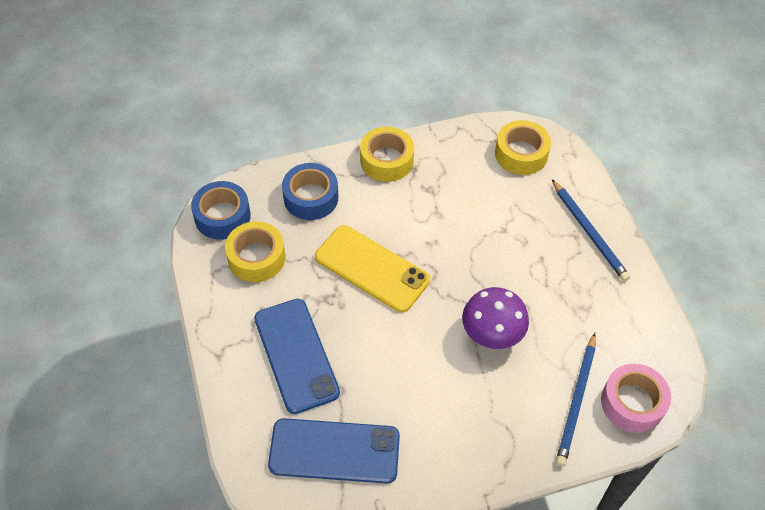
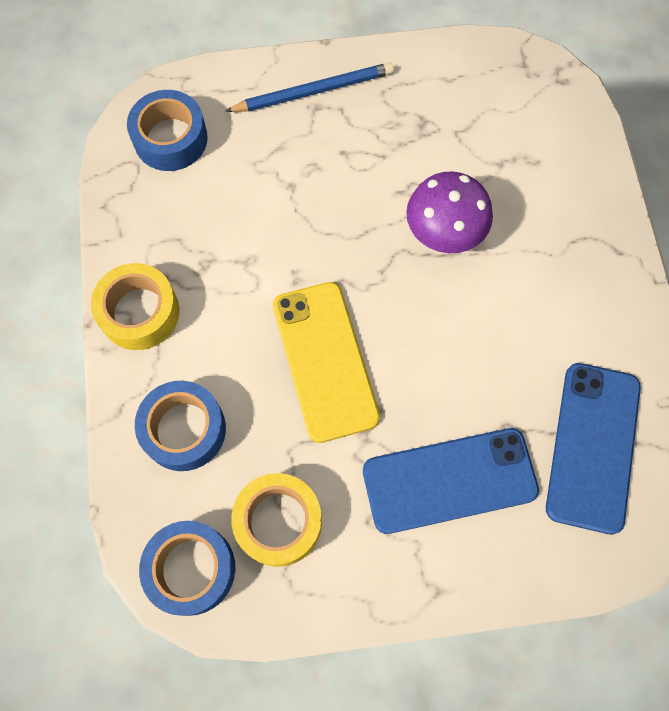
camera: 80 degrees left, 15 degrees up
yellow phone [315,225,430,313] -> yellow phone turned 60 degrees counterclockwise [273,282,380,443]
yellow tape [495,120,551,175] -> blue tape [127,90,208,171]
blue pencil [556,333,596,467] -> none
pink tape [601,364,671,433] -> none

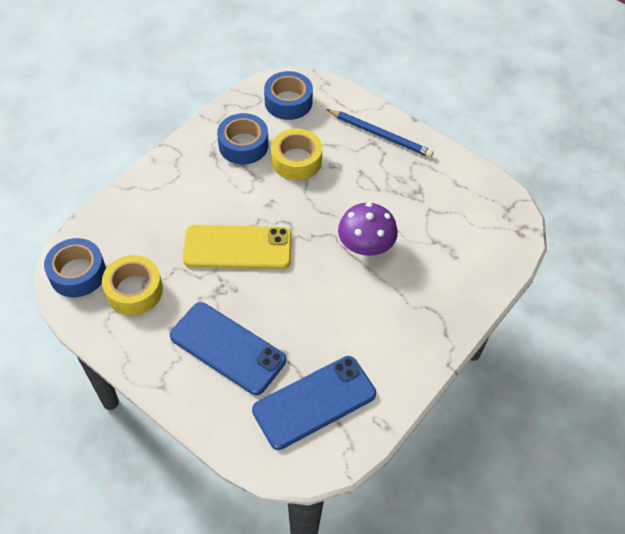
camera: 45 degrees right, 15 degrees down
yellow tape [91,263,179,350] -> yellow tape moved to [271,128,322,180]
blue tape [135,381,226,471] -> blue tape moved to [217,113,268,164]
yellow phone [273,282,380,443] -> yellow phone turned 60 degrees clockwise [183,225,292,269]

